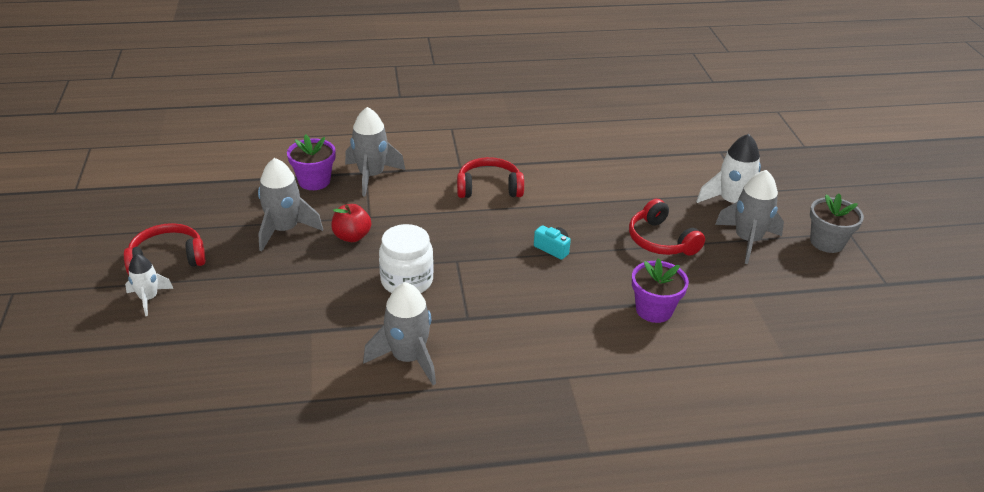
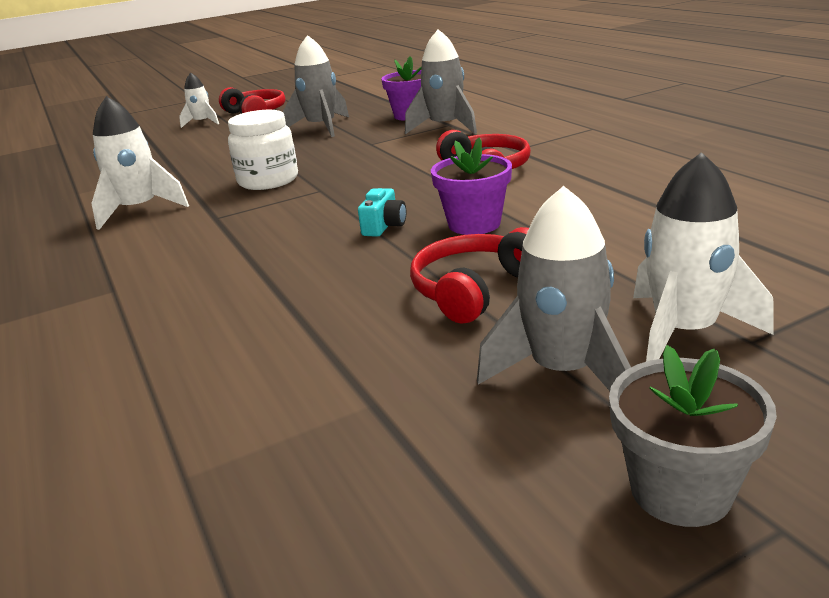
camera: 75 degrees right, 10 degrees down
red apple [331,204,371,242] -> none
grey rocket [363,282,436,385] -> white rocket [92,96,189,230]
purple flower pot [632,258,689,323] -> purple flower pot moved to [431,137,512,235]

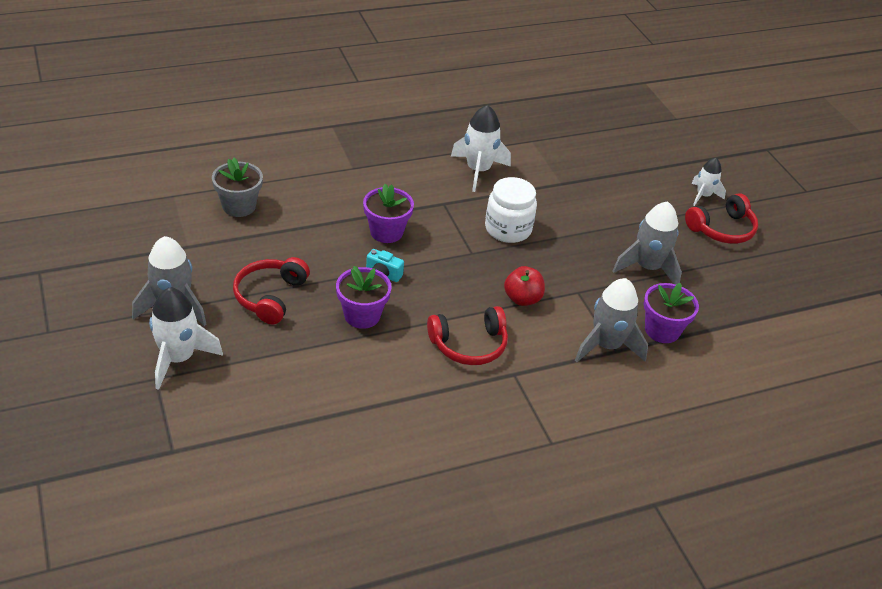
camera: 90 degrees right, 15 degrees up
red headphones [410,227,529,324] -> red headphones turned 120 degrees counterclockwise [233,257,310,324]
grey flower pot [609,345,777,527] -> grey flower pot moved to [212,158,263,217]
none -> purple flower pot [363,184,414,243]
none -> red apple [504,266,545,306]

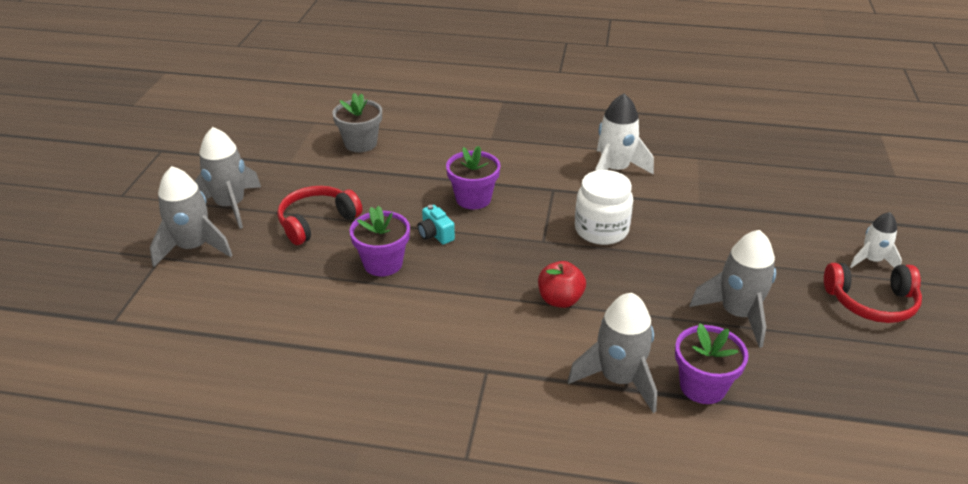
camera: 35 degrees right, 5 degrees down
white rocket [149,288,223,390] -> grey rocket [150,166,233,267]
red headphones [427,306,508,365] -> none

